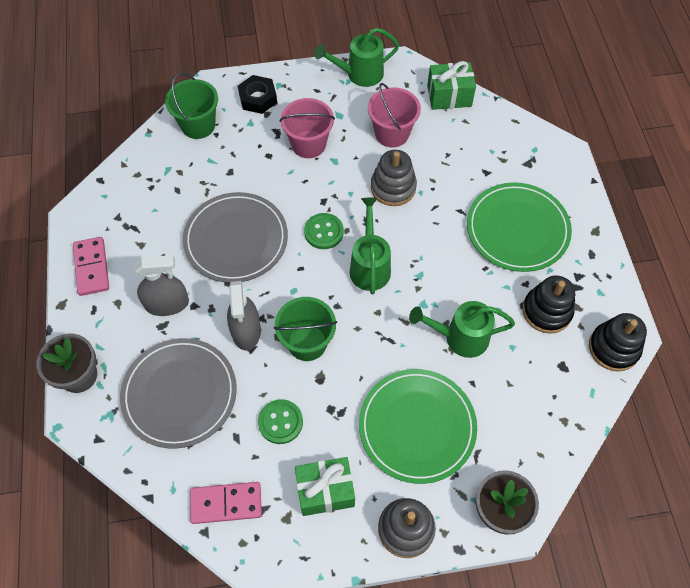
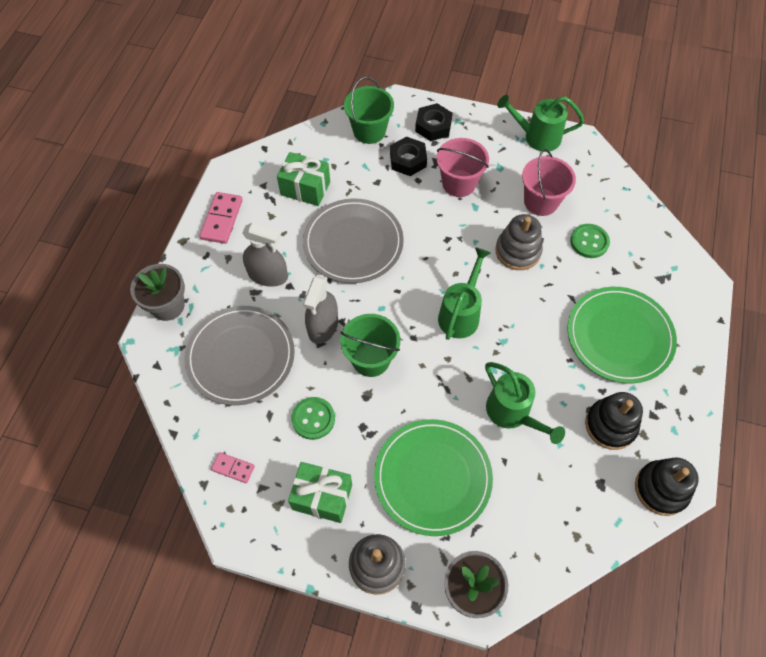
camera: 25 degrees right, 0 degrees up
pink domino [190,482,262,524] -> pink domino [211,452,255,483], size x0.59
green button [304,213,344,249] -> green button moved to [570,224,610,258]
green watering can [409,301,515,358] -> green watering can turned 150 degrees counterclockwise [485,362,565,444]
green gift [427,61,476,110] -> green gift moved to [277,152,330,206]
none -> black nut [390,136,427,176]

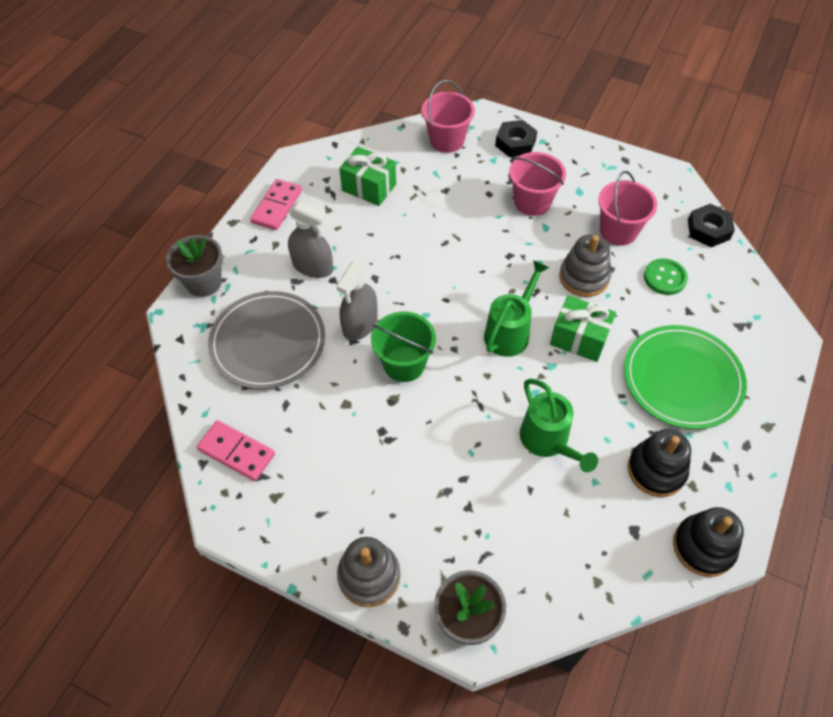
camera: 10 degrees right, 5 degrees down
pink domino [211,452,255,483] -> pink domino [197,420,275,481], size x1.69
green gift [288,462,352,523] -> green gift moved to [550,295,616,362]
green button [291,397,335,440] -> none
grey plate [303,198,404,283] -> none
green bucket [344,77,394,144] -> pink bucket [422,80,475,153]
green plate [374,419,493,536] -> none
black nut [390,136,427,176] -> black nut moved to [688,204,735,247]
green watering can [497,95,584,152] -> none

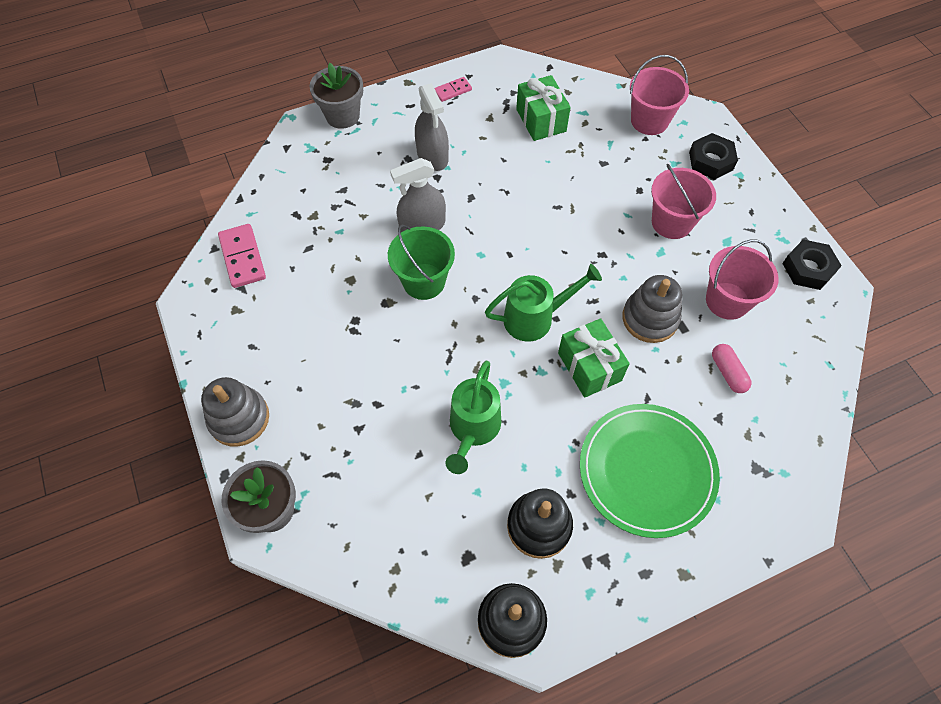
camera: 40 degrees right, 5 degrees up
grey plate [208,291,325,389] -> none
pink domino [250,179,302,230] -> pink domino [434,77,472,102], size x0.59
green button [644,258,688,295] -> pink capsule [712,344,752,393]
black nut [688,204,735,247] -> black nut moved to [782,239,842,290]

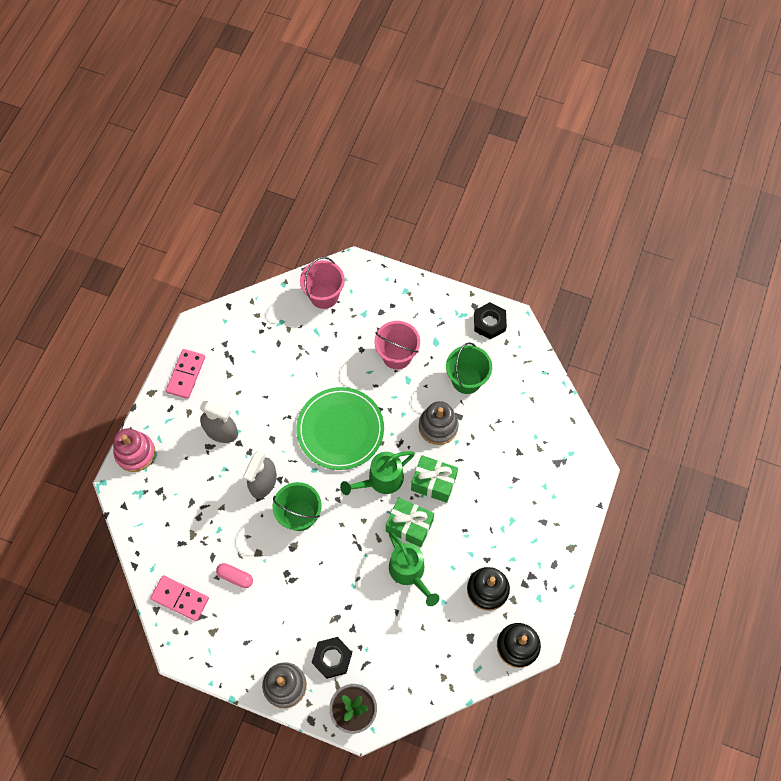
camera: 45 degrees left, 5 degrees up
grey flower pot [310,63,363,129] -> pink stacking toy [113,428,155,472]
pink domino [434,77,472,102] -> pink domino [166,349,205,399], size x1.69
green watering can [485,264,602,342] -> green watering can turned 150 degrees counterclockwise [340,451,415,495]
green gift [516,75,571,141] -> green gift moved to [386,498,434,547]
green plate [580,404,720,538] -> green plate moved to [296,387,384,470]
black nut [689,133,738,180] -> black nut moved to [312,637,352,679]
pink bucket [706,239,779,320] -> green bucket [446,342,492,394]
pink capsule [712,344,752,393] -> pink capsule moved to [216,563,253,588]

